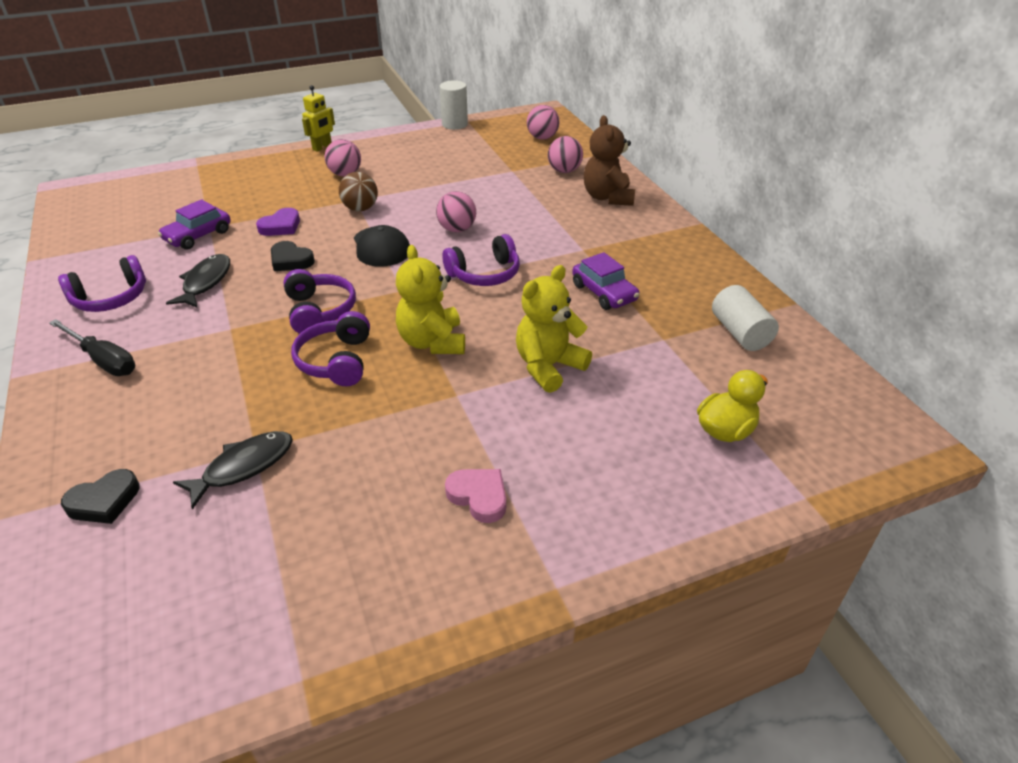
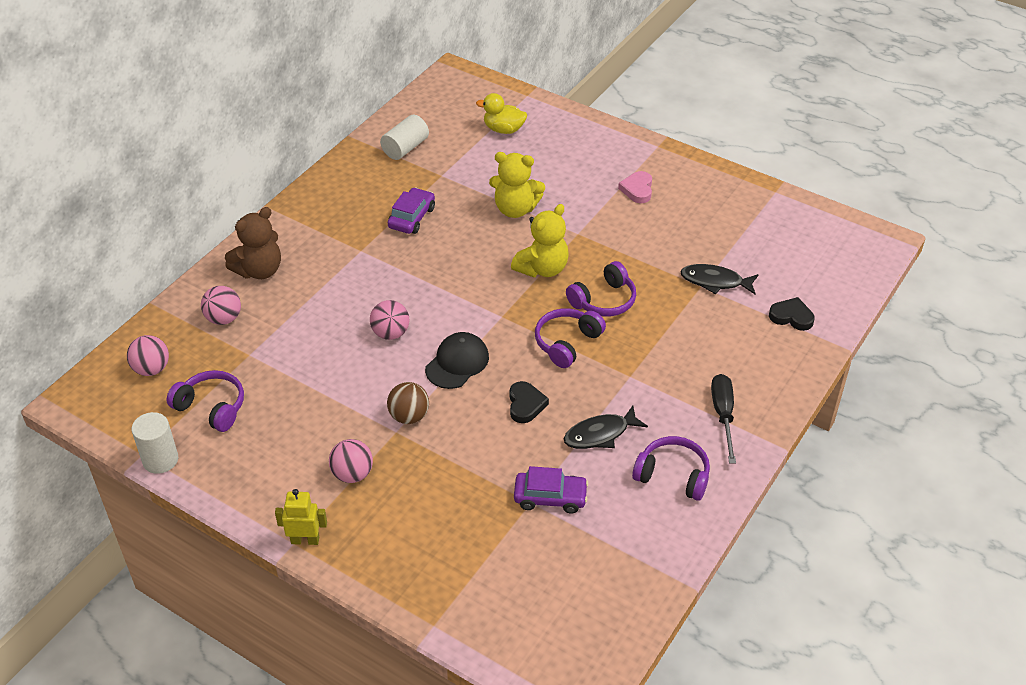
camera: 125 degrees left, 5 degrees up
purple heart [256,208,300,236] -> none
purple headphones [442,234,520,286] -> purple headphones moved to [167,370,244,432]

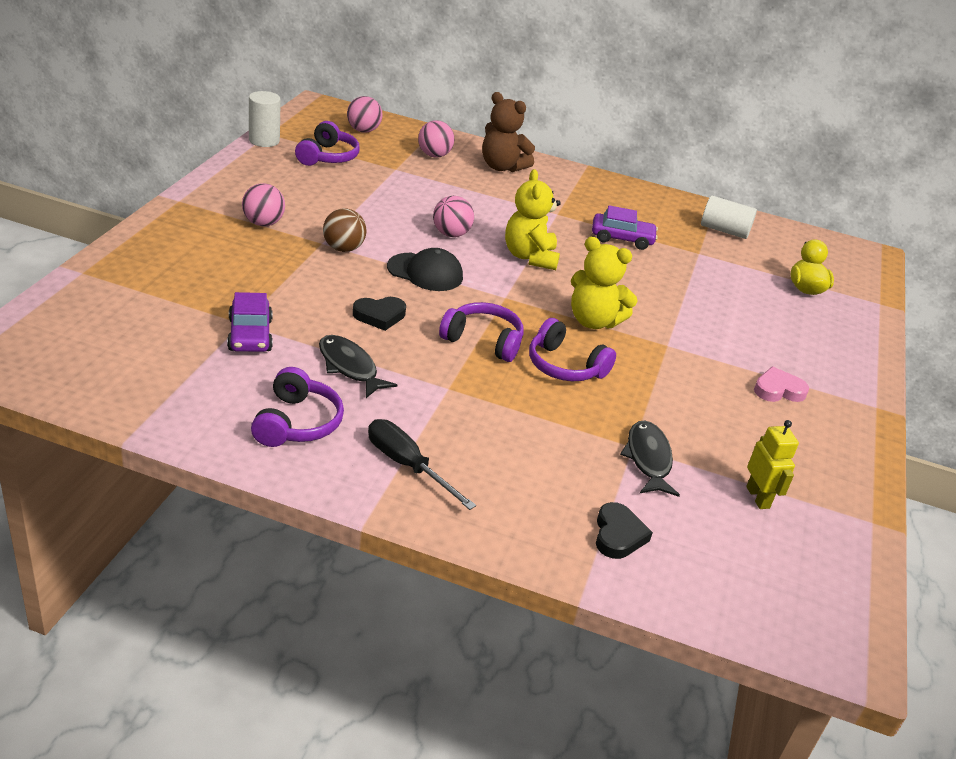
camera: 70 degrees right, 10 degrees down
yellow robot [275,489,327,545] -> yellow robot moved to [746,420,799,509]
yellow teddy bear [489,152,545,218] -> yellow teddy bear moved to [505,169,561,270]
black screwdriver [711,374,736,464] -> black screwdriver turned 120 degrees counterclockwise [368,419,476,510]

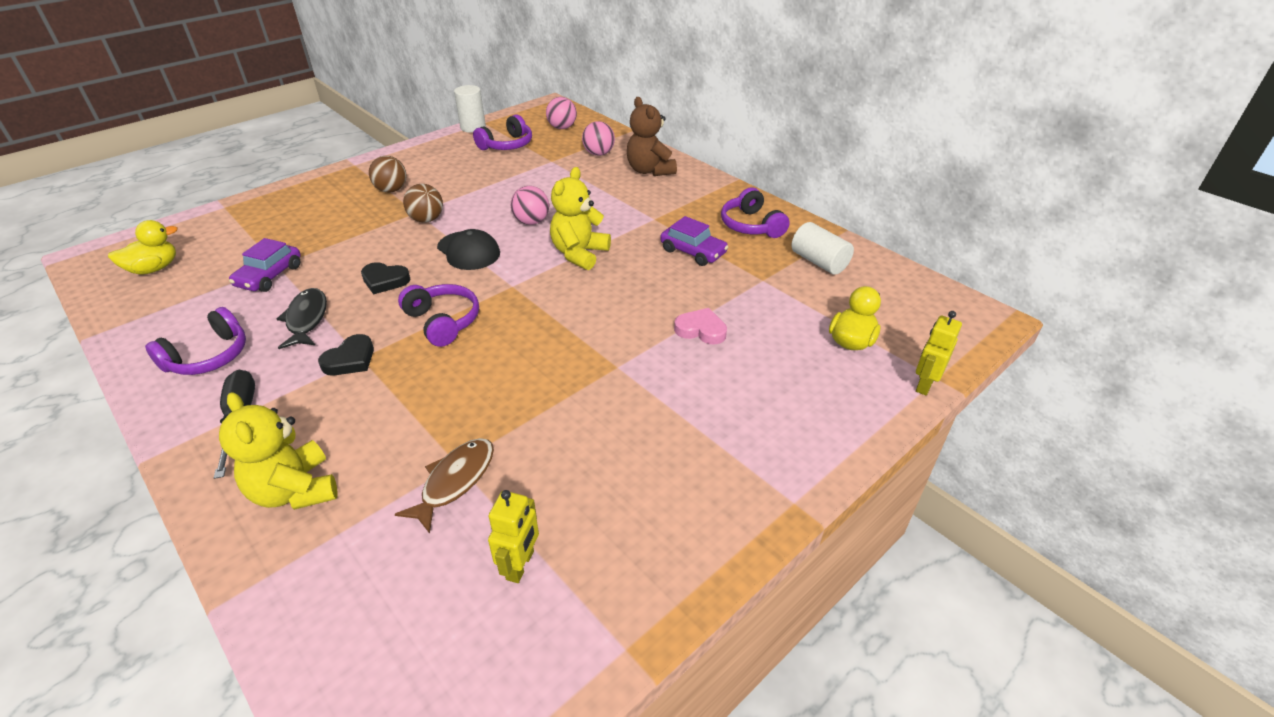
camera: 35 degrees right, 5 degrees up
pink ball [242,183,285,226] -> brown ball [369,156,407,193]
purple headphones [529,318,616,381] -> purple headphones moved to [721,188,790,238]
yellow teddy bear [571,237,638,329] -> yellow teddy bear moved to [219,392,337,510]
black heart [596,502,653,559] -> black heart moved to [318,334,374,375]
black fish [620,421,680,497] -> brown fish [394,438,494,534]
pink heart [754,367,809,402] -> pink heart moved to [674,308,727,345]
none -> yellow duck [108,220,178,274]
none -> yellow robot [916,311,962,395]

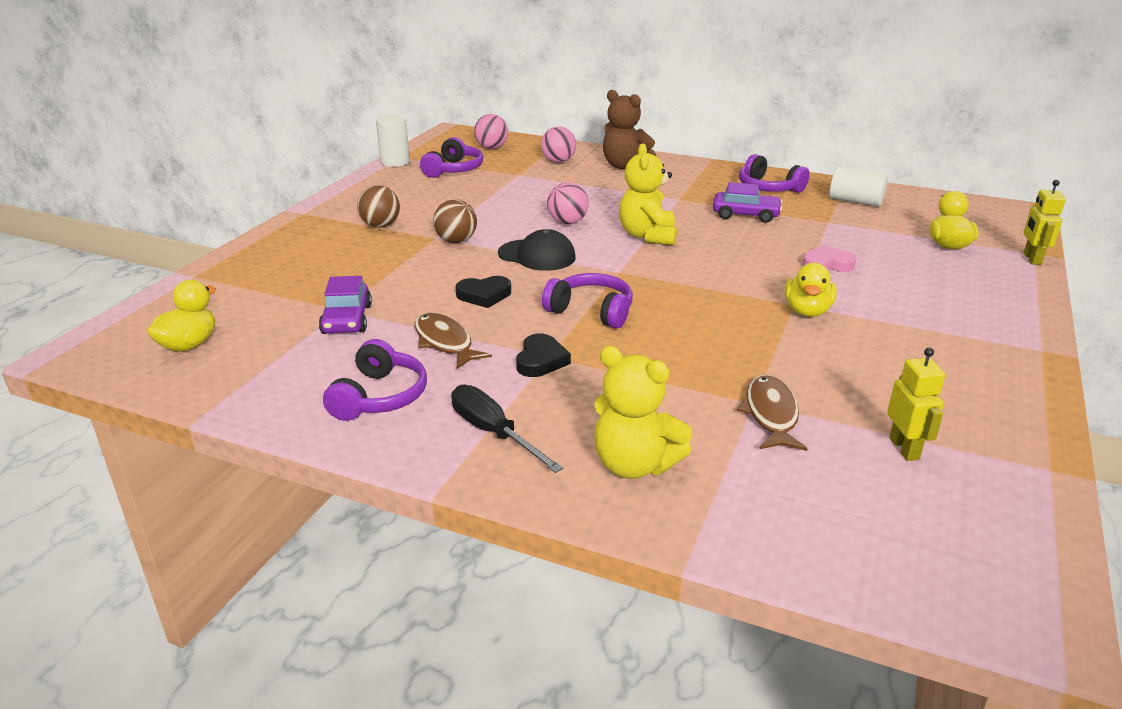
camera: 25 degrees left, 10 degrees down
black fish [277,288,327,349] -> brown fish [415,313,492,369]
none -> yellow duck [785,263,837,317]

